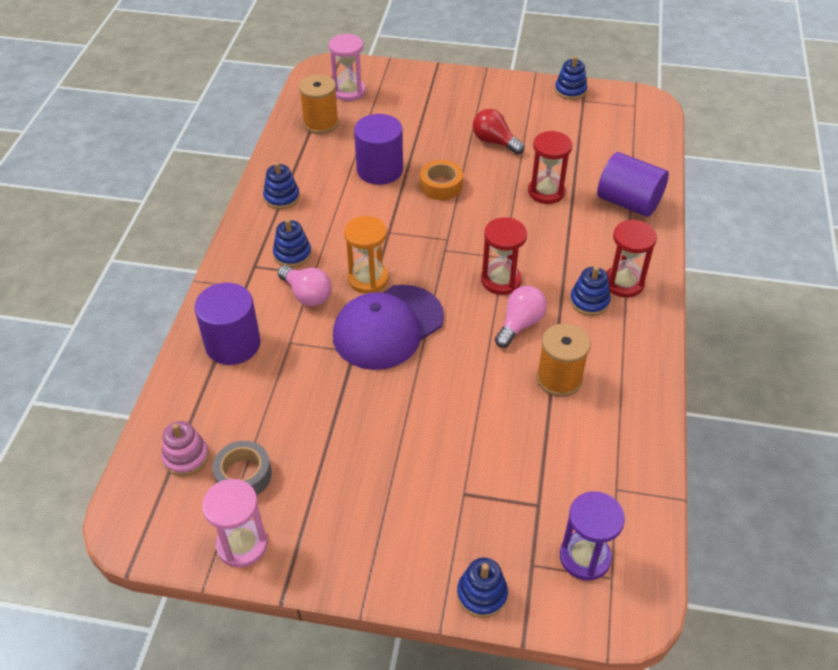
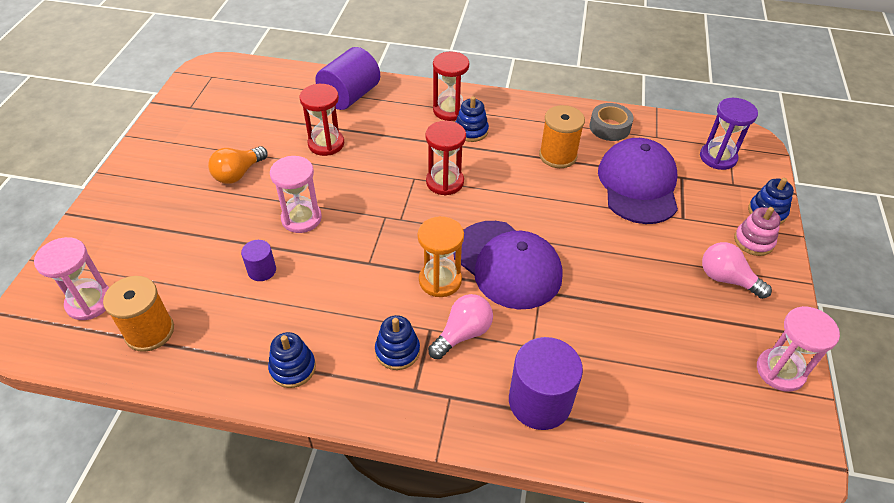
camera: 90 degrees left, 0 degrees up
pink stacking toy [161,421,209,476] -> pink stacking toy moved to [734,207,781,256]
grey tape [212,441,272,495] -> grey tape moved to [590,103,634,141]
purple cylinder [354,114,403,185] -> purple cylinder [241,240,276,281], size x0.52
orange tape [420,160,463,200] -> pink hourglass [270,156,322,233]
red light bulb [473,109,525,155] -> orange light bulb [208,146,268,184]
pink light bulb [495,286,547,348] -> pink light bulb moved to [702,242,772,299]
blue stacking toy [555,56,587,100] -> none
none -> purple cap [598,138,678,224]

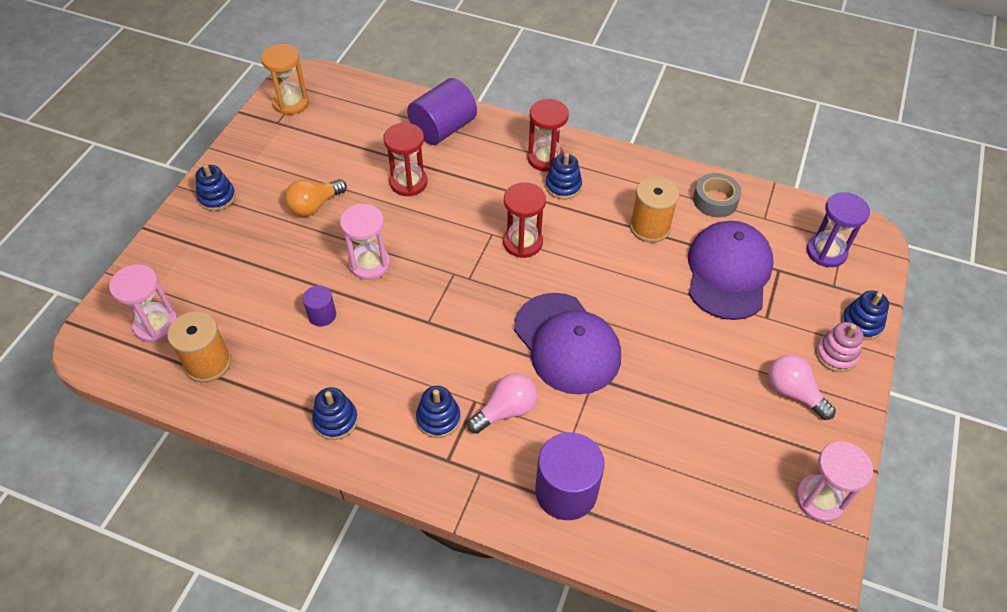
camera: 10 degrees right, 5 degrees up
orange hourglass [418,216,464,297] -> orange hourglass moved to [261,44,309,115]
none -> blue stacking toy [196,164,236,211]

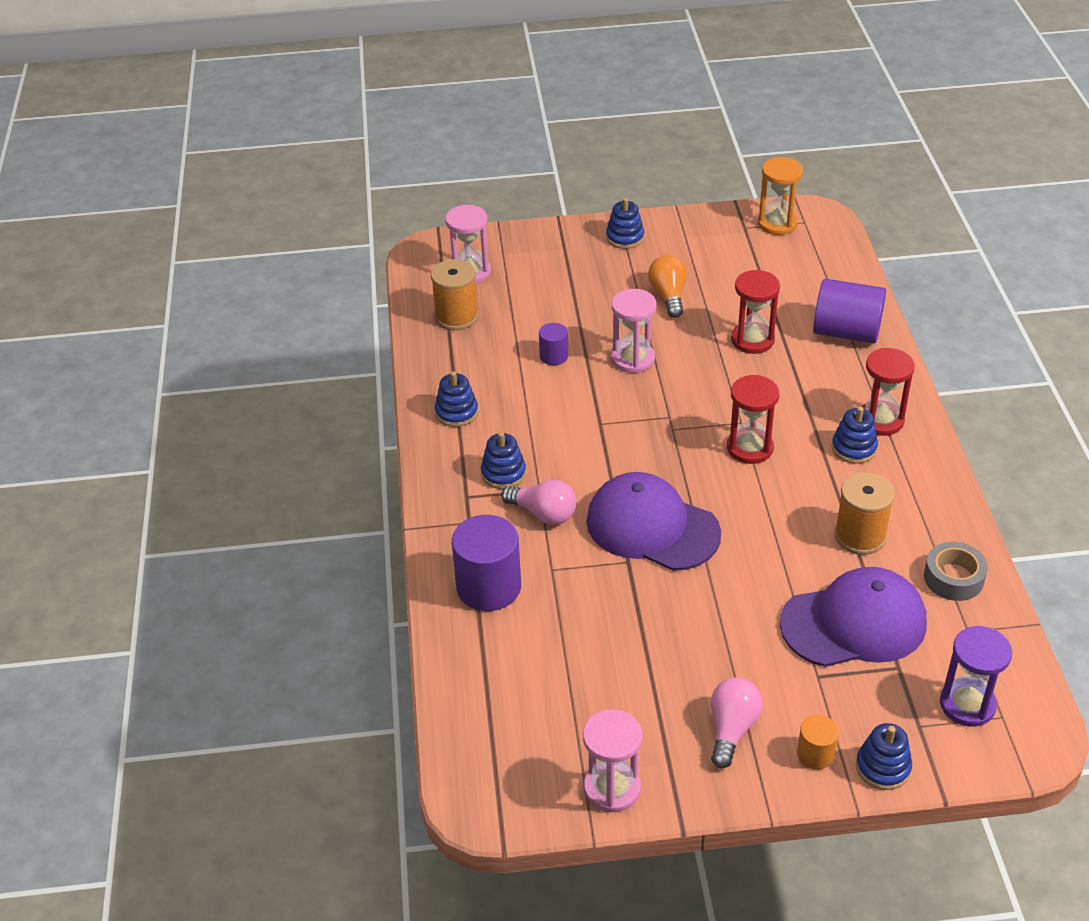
camera: 65 degrees right, 10 degrees down
orange light bulb [285,179,347,217] -> orange light bulb turned 60 degrees clockwise [648,255,687,318]
purple cap [514,293,621,395] -> purple cap turned 90 degrees clockwise [586,472,721,571]
pink stacking toy [815,322,864,372] -> orange cylinder [797,715,839,770]

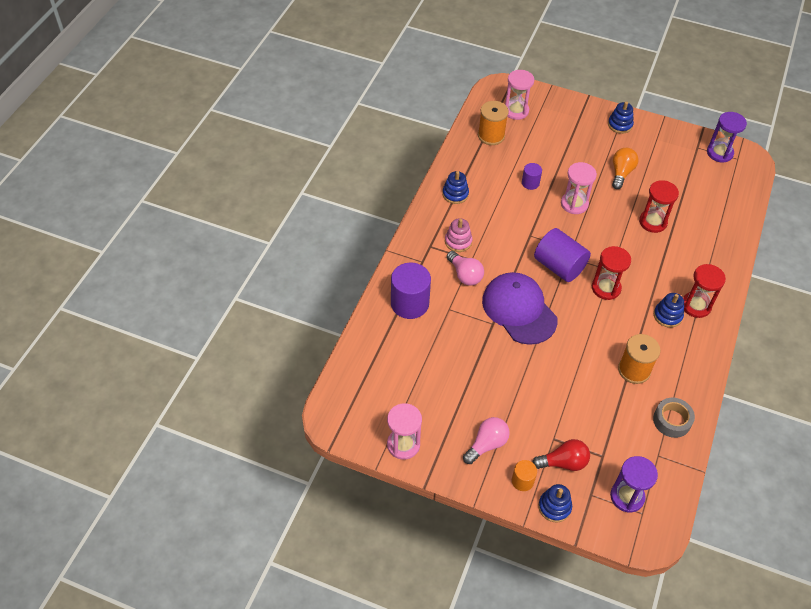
camera: 25 degrees right, 10 degrees up
blue stacking toy [481,432,526,489] -> pink stacking toy [445,218,472,252]
orange hourglass [758,157,803,235] -> purple hourglass [707,112,747,163]
purple cap [780,567,927,667] -> none
purple cylinder [813,279,886,343] -> purple cylinder moved to [534,228,591,282]
none -> red light bulb [532,439,590,471]

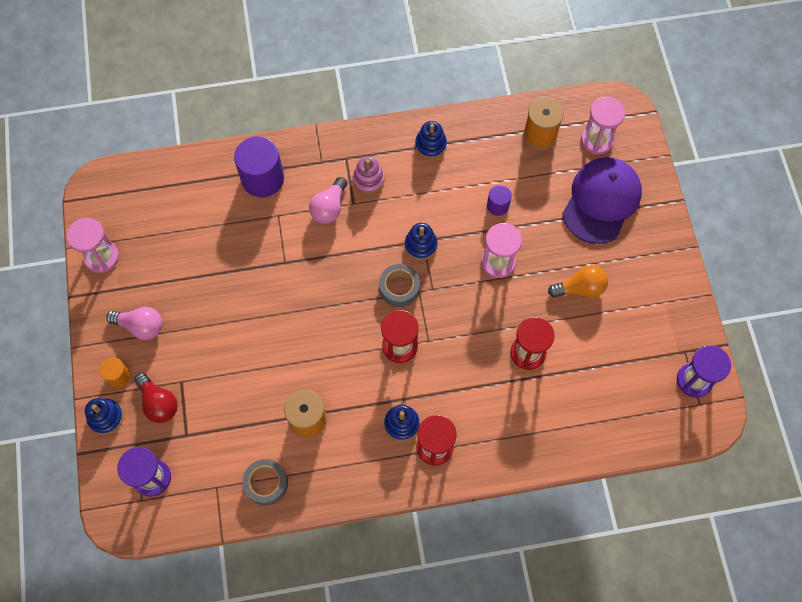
camera: 60 degrees right, 15 degrees up
purple cap [482,272,558,345] -> purple cap moved to [562,157,642,244]
purple cylinder [534,228,591,282] -> grey tape [379,264,420,307]
blue stacking toy [608,101,634,134] -> blue stacking toy moved to [405,223,438,260]

